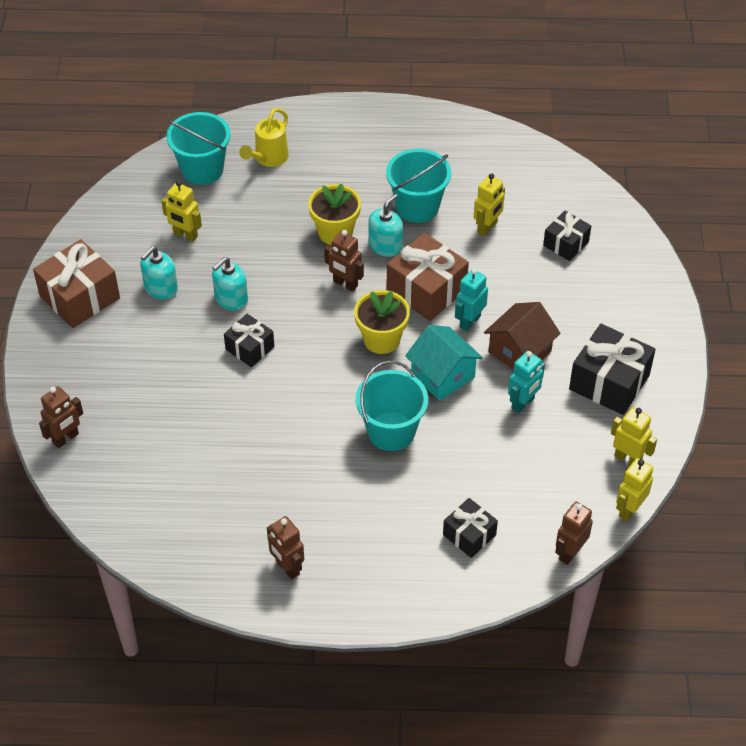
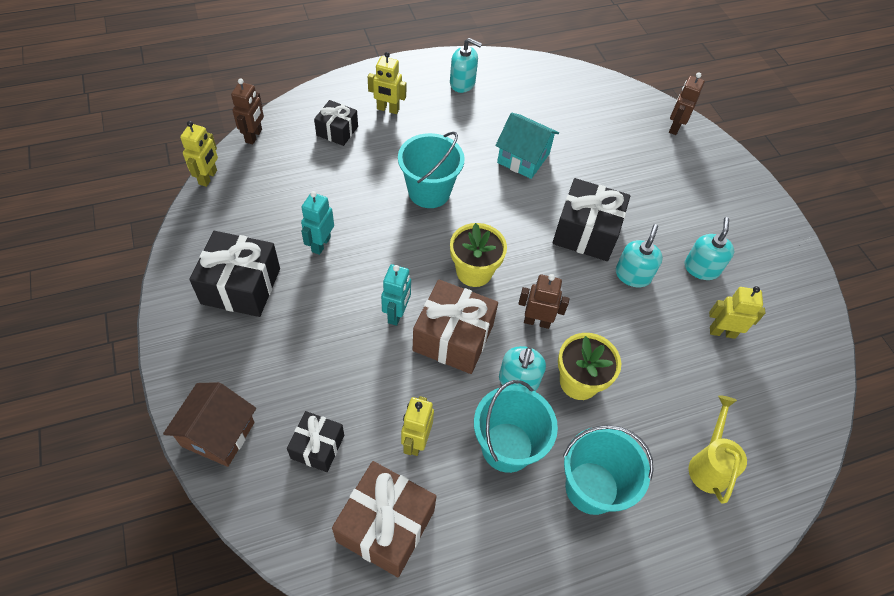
camera: 155 degrees right, 5 degrees up
brown gift [33,239,120,328] -> brown gift moved to [332,461,437,577]
turquoise bucket [166,112,230,185] -> turquoise bucket moved to [563,425,654,515]
black gift [224,314,274,367] -> black gift [552,178,630,261], size x1.69
brown robot [267,516,304,579] -> turquoise soap dispenser [450,38,482,93]
turquoise house [405,325,483,401] -> turquoise house moved to [495,112,559,179]
brown house [484,302,561,369] -> brown house moved to [163,382,256,467]
yellow robot [611,407,657,465] -> yellow robot moved to [368,52,406,114]

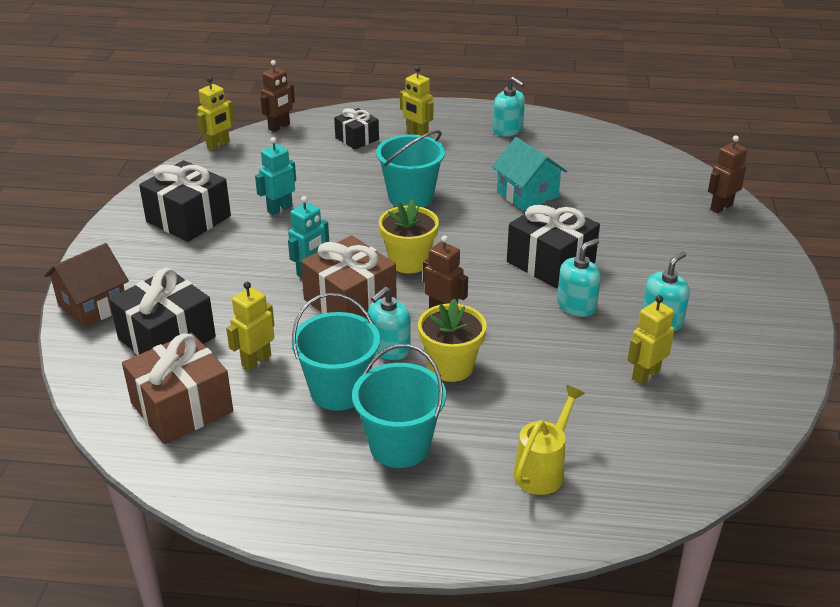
camera: 30 degrees right, 20 degrees down
black gift [287,411,344,472] -> black gift [109,268,216,355], size x1.69
yellow robot [709,286,765,339] -> yellow robot turned 75 degrees counterclockwise [628,295,674,384]

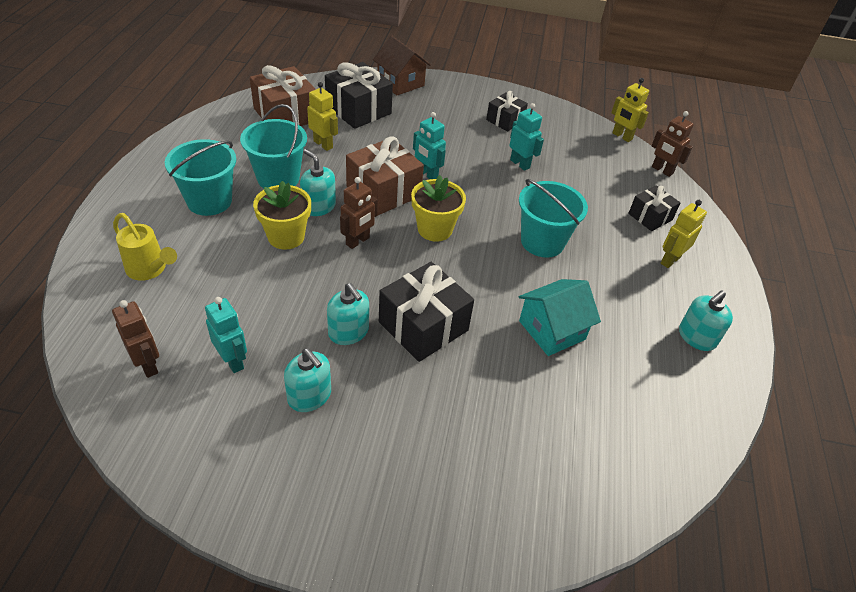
camera: 90 degrees right, 10 degrees up
black gift [139,160,231,242] -> black gift [486,91,528,132], size x0.59
yellow robot [628,295,674,384] -> turquoise robot [205,297,247,373]
brown robot [708,136,747,213] -> brown robot moved to [112,300,159,378]

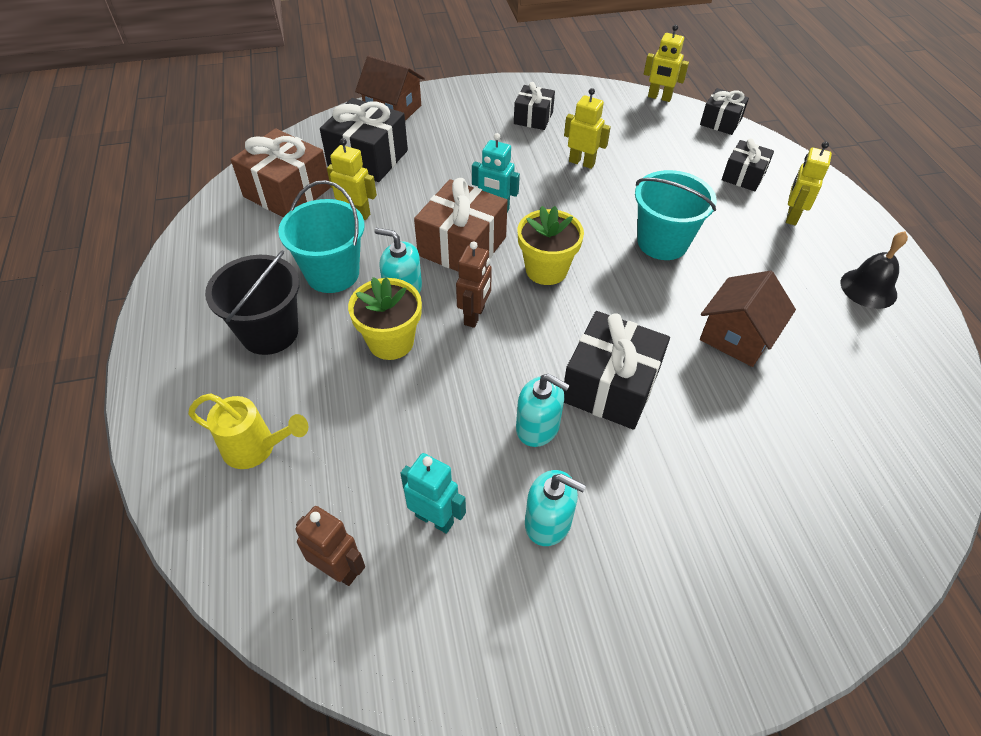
camera: 20 degrees left, 5 degrees up
turquoise bucket [165,139,236,216] -> black bucket [205,250,299,355]
turquoise robot [509,103,544,171] -> yellow robot [564,88,611,169]
turquoise house [519,279,601,356] -> brown house [700,270,796,367]
brown robot [652,111,694,177] -> black gift [700,88,749,135]
turquoise soap dispenser [679,290,733,351] -> black bell [841,231,908,309]

